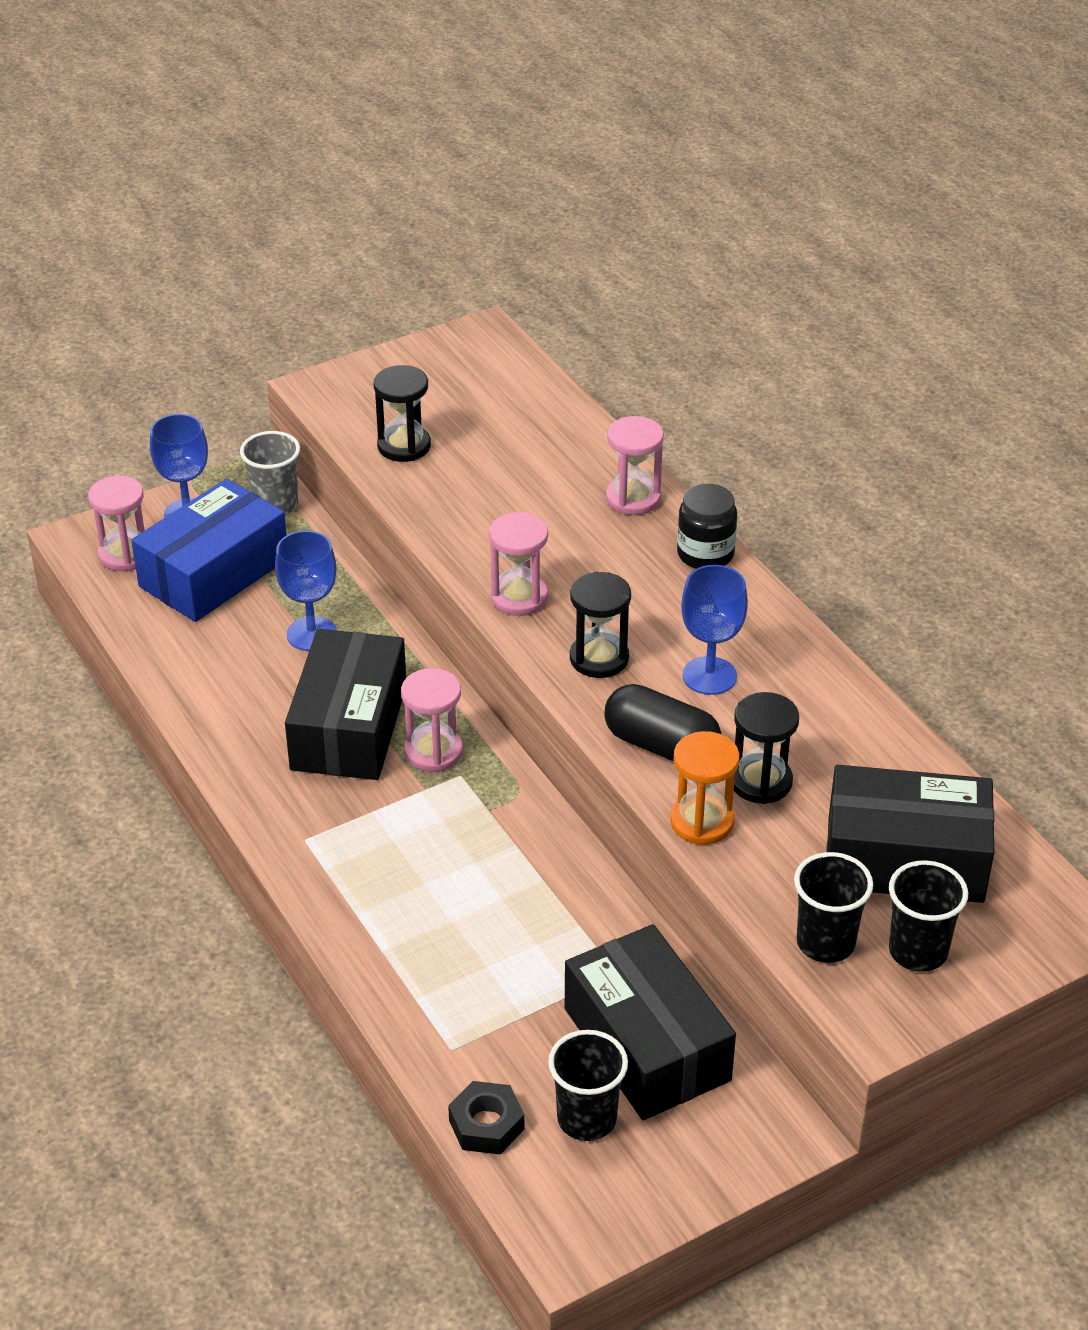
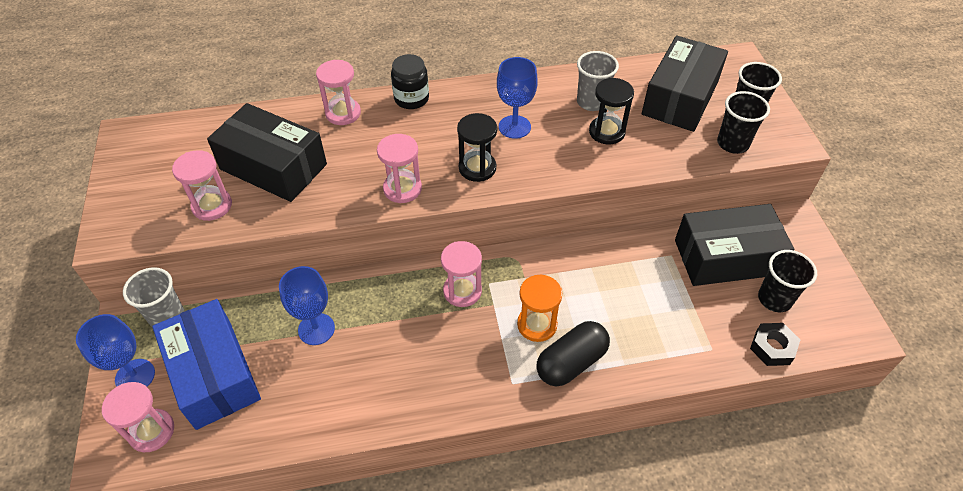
camera: 70 degrees left, 10 degrees up
black box [285,629,406,780] -> black box moved to [207,103,327,202]
black hourglass [374,365,431,462] -> pink hourglass [172,150,232,221]
black capsule [604,684,722,762] -> black capsule moved to [536,321,610,386]
orange hourglass [670,731,740,845] -> orange hourglass moved to [517,274,562,342]
none -> grey cup [577,51,619,111]

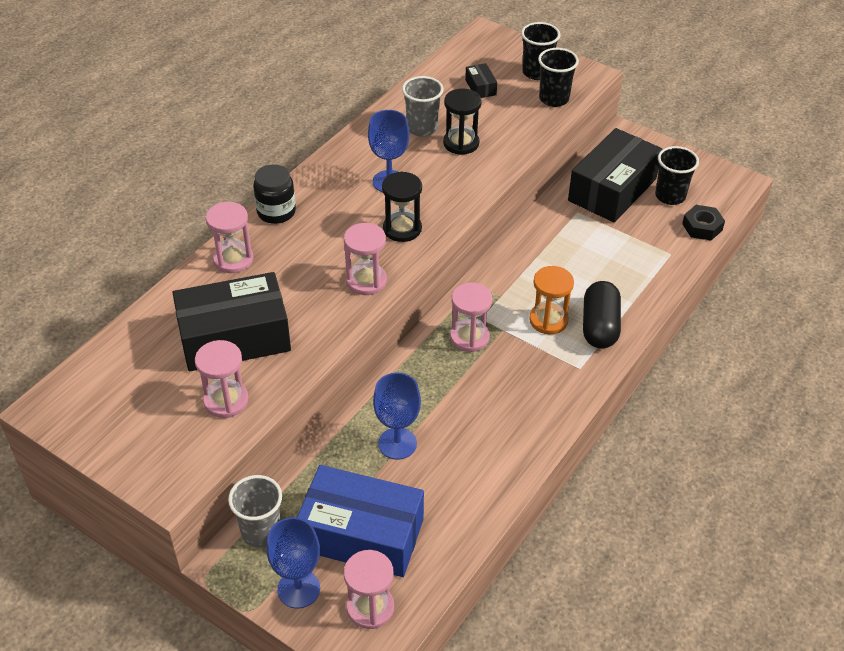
camera: 45 degrees left, 5 degrees down
black box [642,36,728,132] -> black box [465,63,497,98], size x0.41

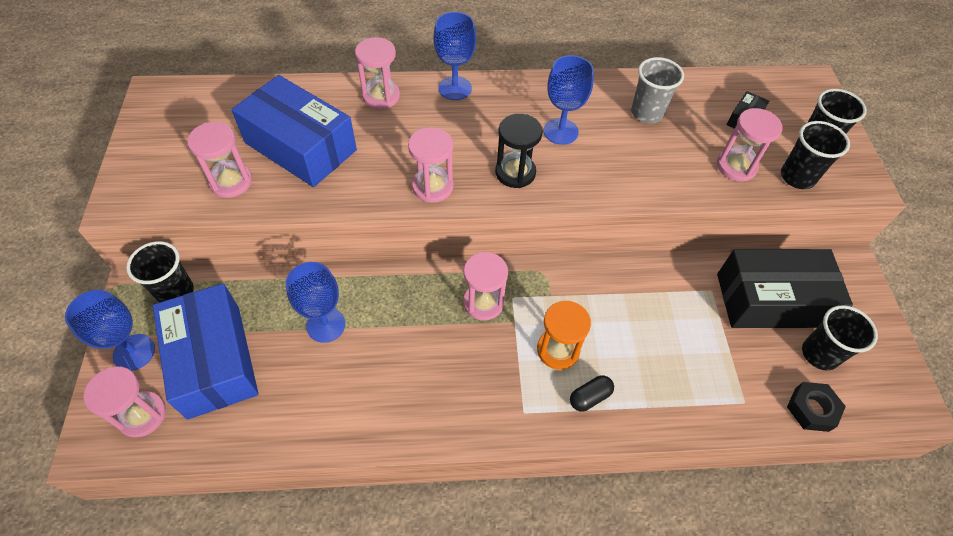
camera: 50 degrees right, 10 degrees up
black box [172,272,291,371] -> blue box [231,75,357,187]
grey cup [228,475,282,548] -> black cup [126,241,194,302]
black jar [253,164,296,224] -> blue goblet [434,12,476,100]
black hourglass [443,89,482,155] -> none
black capsule [583,281,621,349] -> black capsule [570,376,614,412], size x0.54
none -> pink hourglass [717,108,783,181]

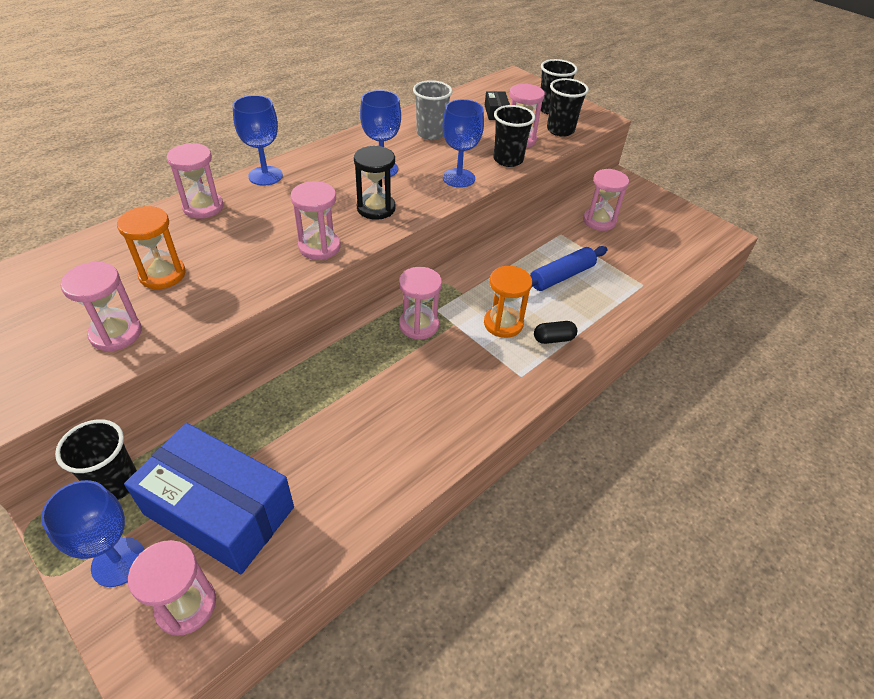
camera: 40 degrees left, 10 degrees down
blue box [231,75,357,187] -> orange hourglass [117,206,186,289]
blue goblet [286,262,345,343] -> blue goblet moved to [443,99,484,188]
black capsule [570,376,614,412] -> black capsule turned 60 degrees clockwise [534,321,578,344]
black box [717,249,853,328] -> pink hourglass [583,169,629,231]
black nut [787,382,846,432] -> none
black cup [802,305,878,371] -> black cup moved to [493,105,535,167]
none -> blue rolling pin [530,246,608,291]

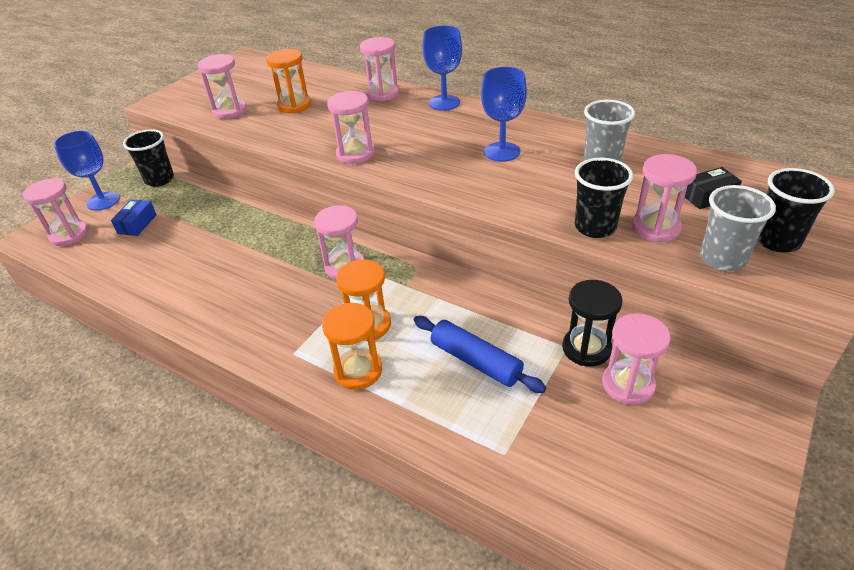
camera: 80 degrees right, 5 degrees down
blue box [124,423,294,574] -> blue box [111,199,157,236], size x0.41
black hourglass [354,146,396,220] -> black hourglass moved to [562,280,623,367]
blue goblet [443,99,484,188] -> none
black capsule [534,321,578,344] -> orange hourglass [322,303,382,390]
black cup [547,78,589,137] -> grey cup [700,185,776,271]

